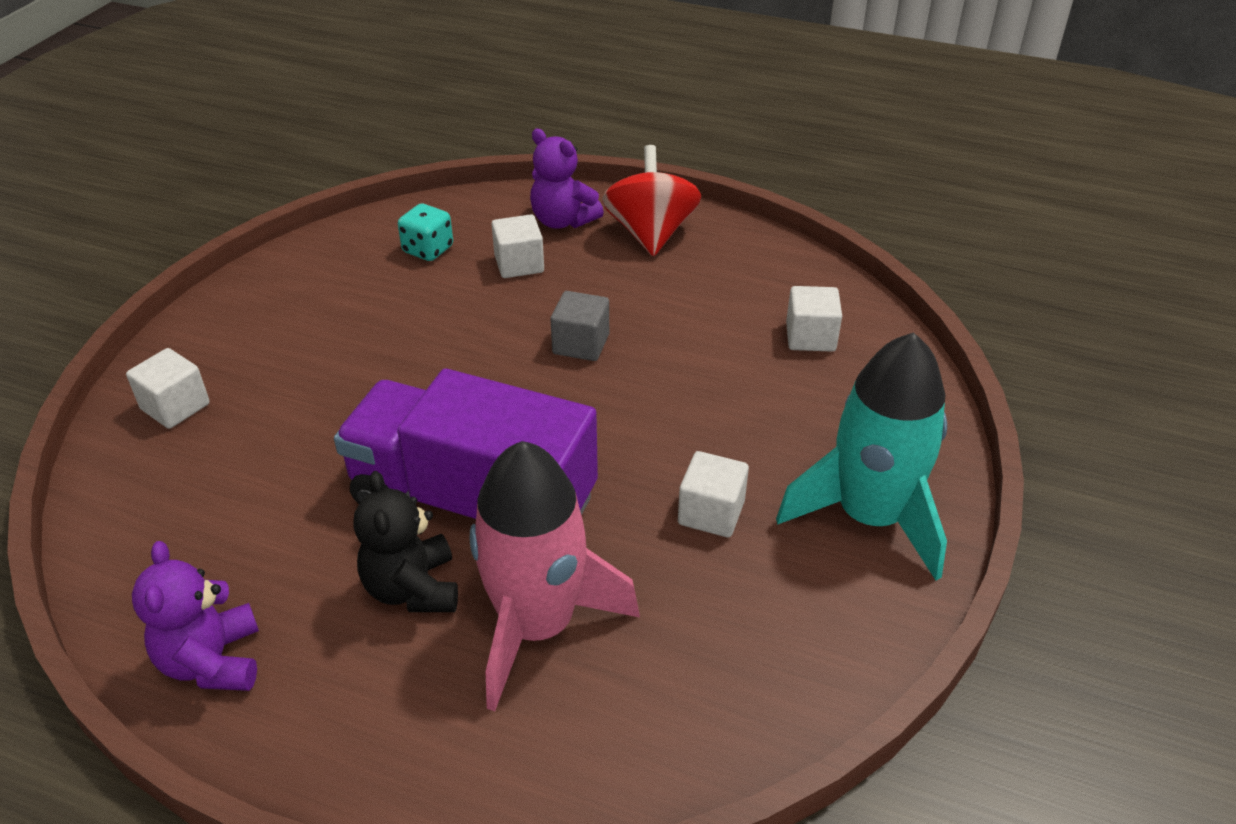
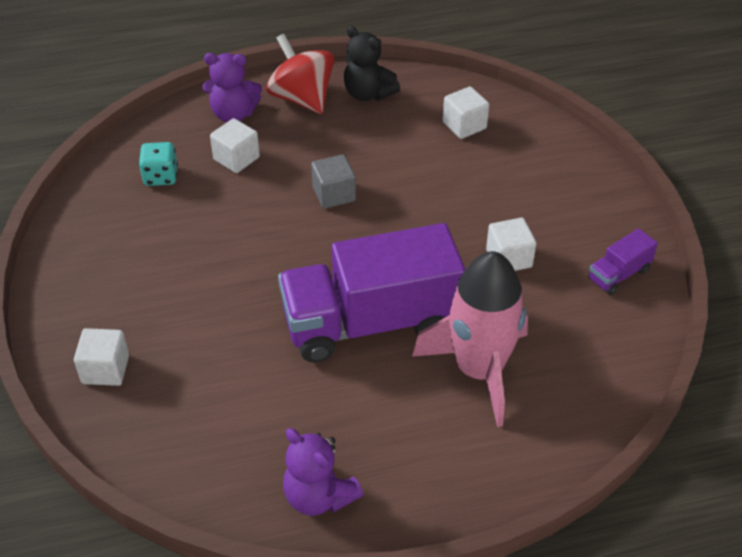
camera: 35 degrees left, 5 degrees up
black teddy bear [353,471,458,612] -> black teddy bear moved to [344,26,400,101]
turquoise rocket [776,332,947,581] -> none
none -> purple truck [588,228,658,295]

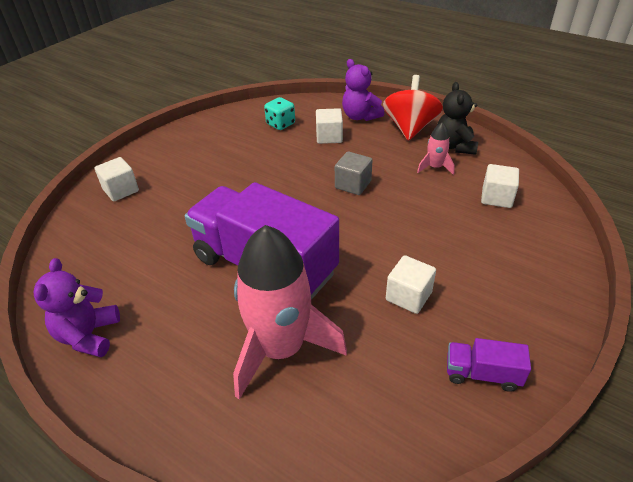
camera: 50 degrees right, 5 degrees down
none -> pink rocket [417,122,455,175]

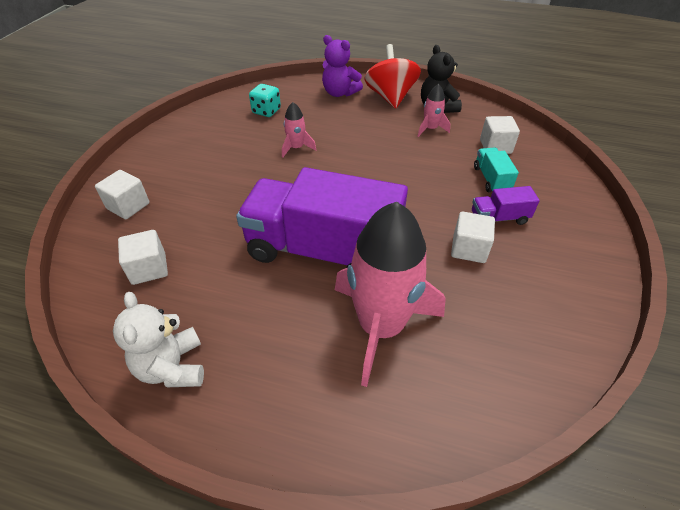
camera: 20 degrees left, 5 degrees up
purple teddy bear [34,258,120,357] -> white teddy bear [113,292,204,387]
white cube [316,108,343,144] -> white cube moved to [118,230,168,285]
grey cube [335,151,372,195] -> none
purple truck [447,338,531,392] -> purple truck moved to [472,186,540,225]
none -> pink rocket [282,102,316,157]
none -> turquoise truck [474,148,519,192]

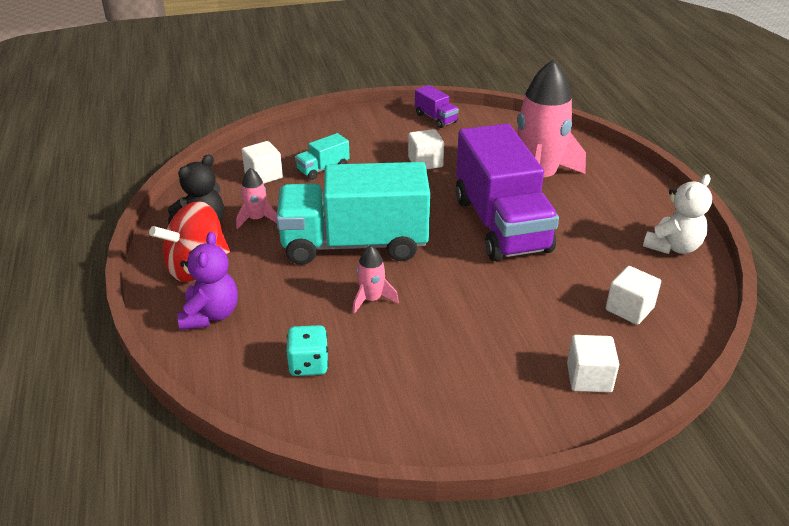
camera: 120 degrees left, 10 degrees down
purple truck [472,186,540,225] -> purple truck moved to [415,85,459,128]
none -> turquoise truck [276,162,430,265]

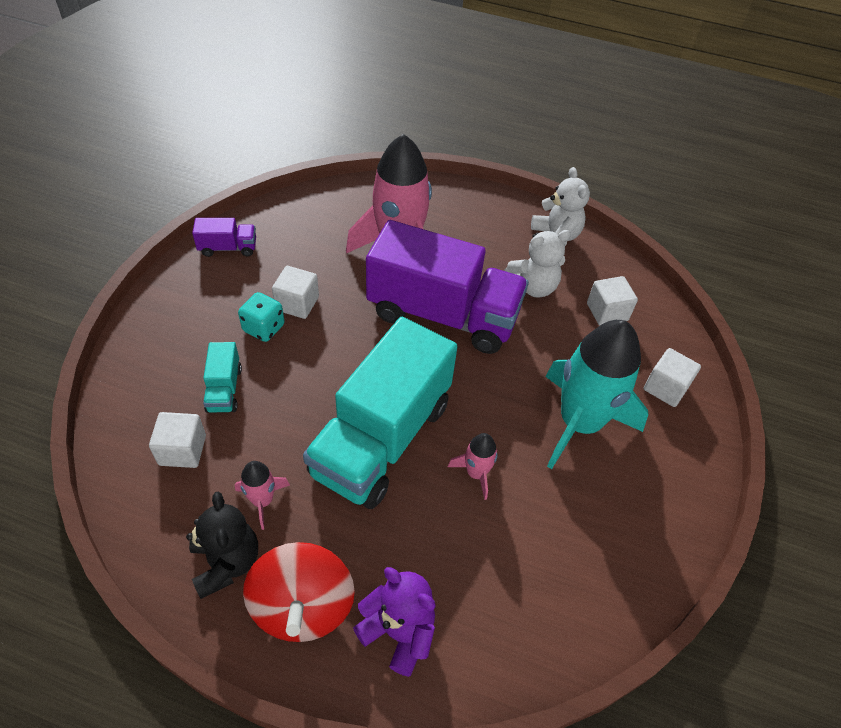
camera: 60 degrees left, 15 degrees up
turquoise dice [287,325,328,376] -> turquoise dice moved to [238,292,285,342]
none -> white teddy bear [504,230,571,298]
none -> turquoise rocket [545,320,649,469]

